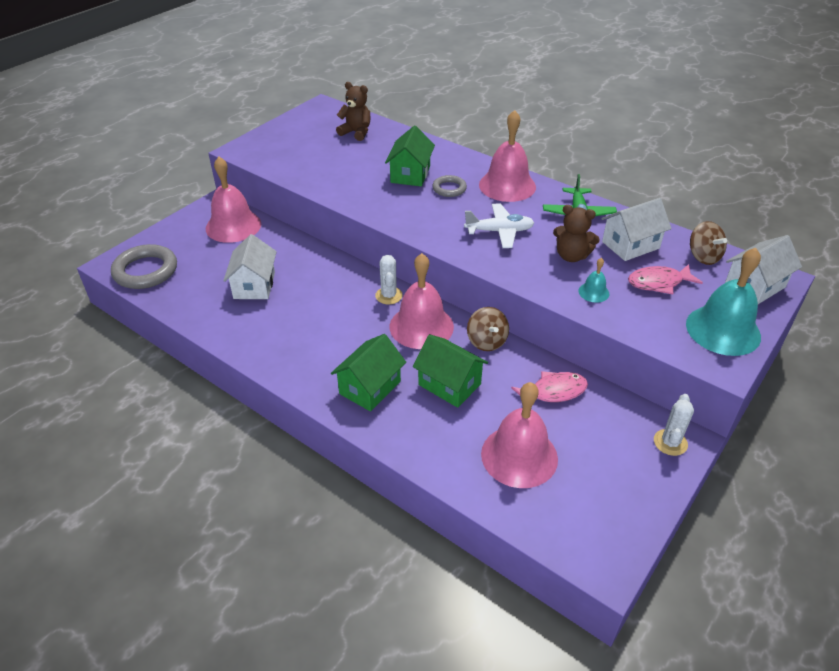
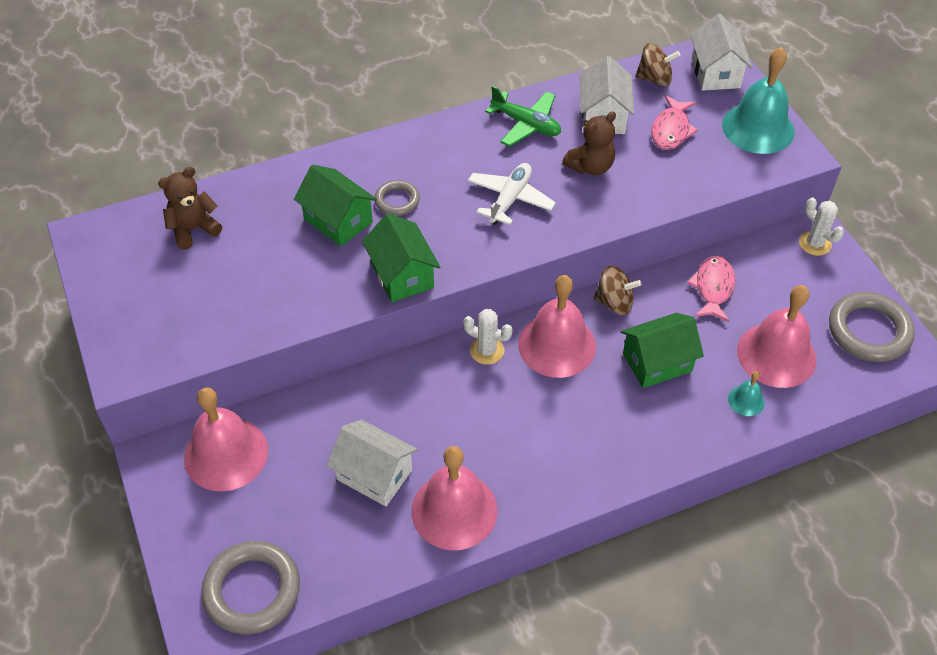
camera: 60 degrees left, 10 degrees up
green house [331,334,406,412] -> green house moved to [362,213,440,302]
pink bell [479,110,536,202] -> pink bell moved to [411,446,498,550]
turquoise bell [578,258,609,303] -> turquoise bell moved to [728,371,765,416]
none -> grey ring [829,292,915,362]

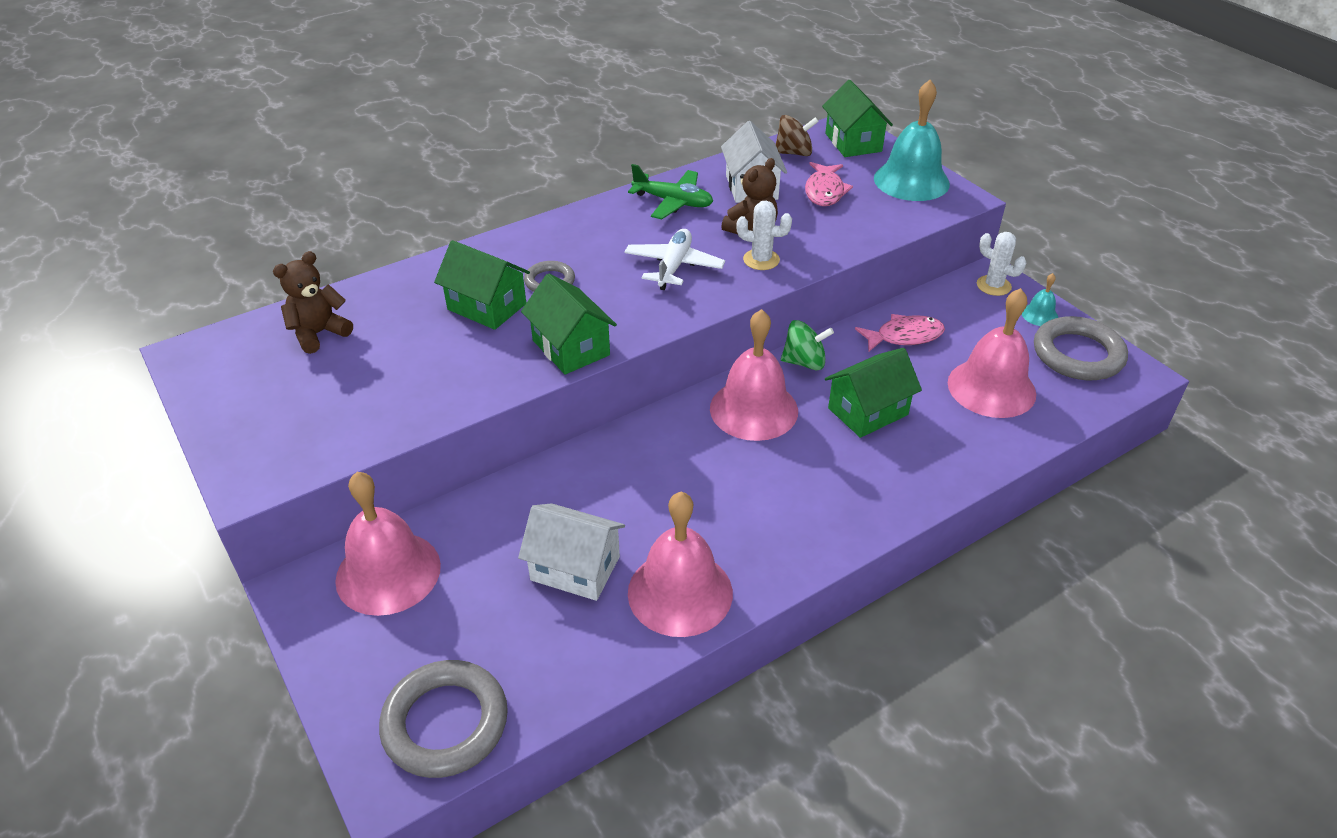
camera: 10 degrees left, 10 degrees down
white cactus [463,309,513,365] -> white cactus moved to [736,201,792,270]
brown spinning top [593,266,642,315] -> green spinning top [781,320,834,370]
pink fish [687,256,735,322] -> pink fish turned 75 degrees clockwise [855,314,945,352]
white house [690,14,752,91] -> green house [822,80,893,157]
turquoise bell [728,371,765,416] -> turquoise bell moved to [1022,273,1058,326]

